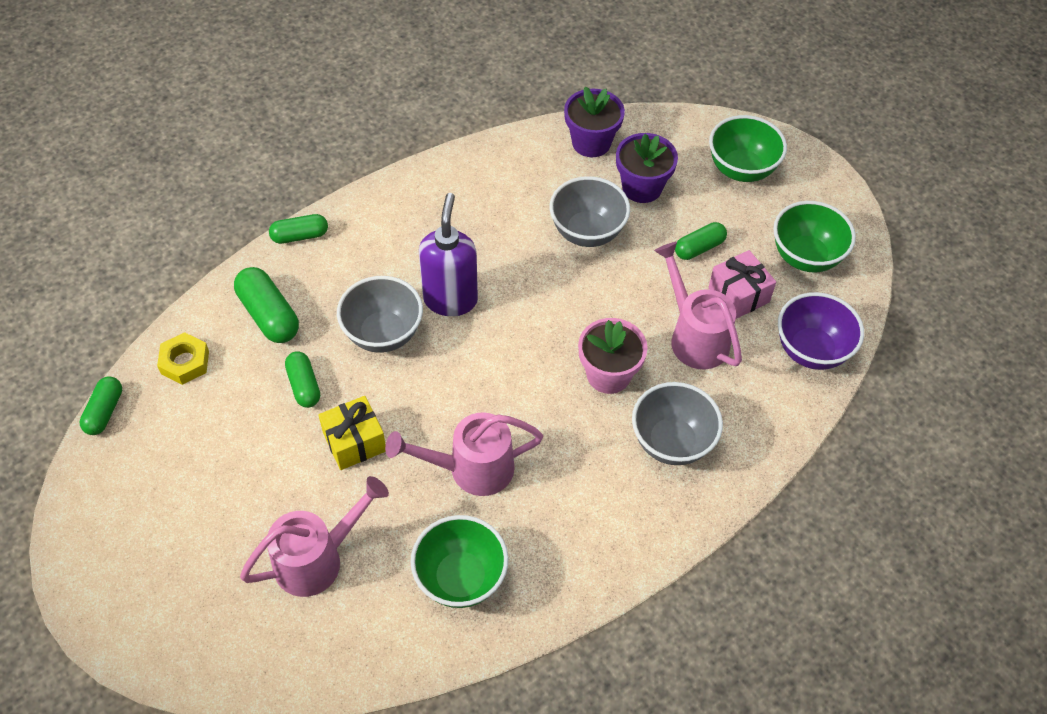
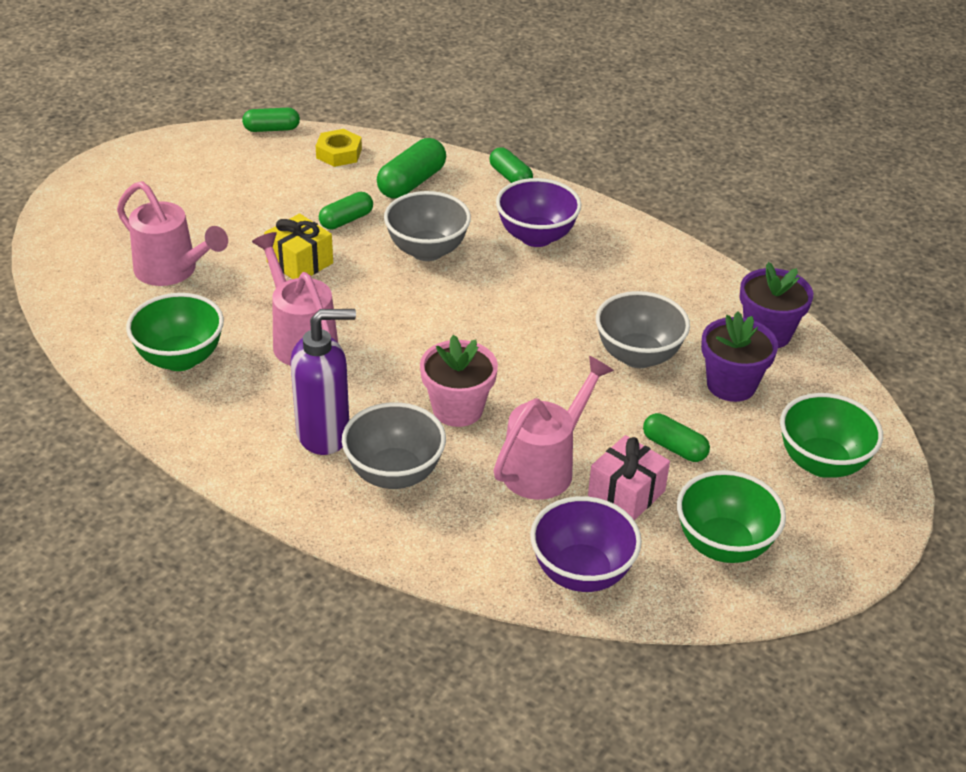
camera: 70 degrees right, 15 degrees down
purple soap dispenser [419,193,478,316] -> purple soap dispenser moved to [290,309,356,455]
none -> purple bowl [496,178,582,247]

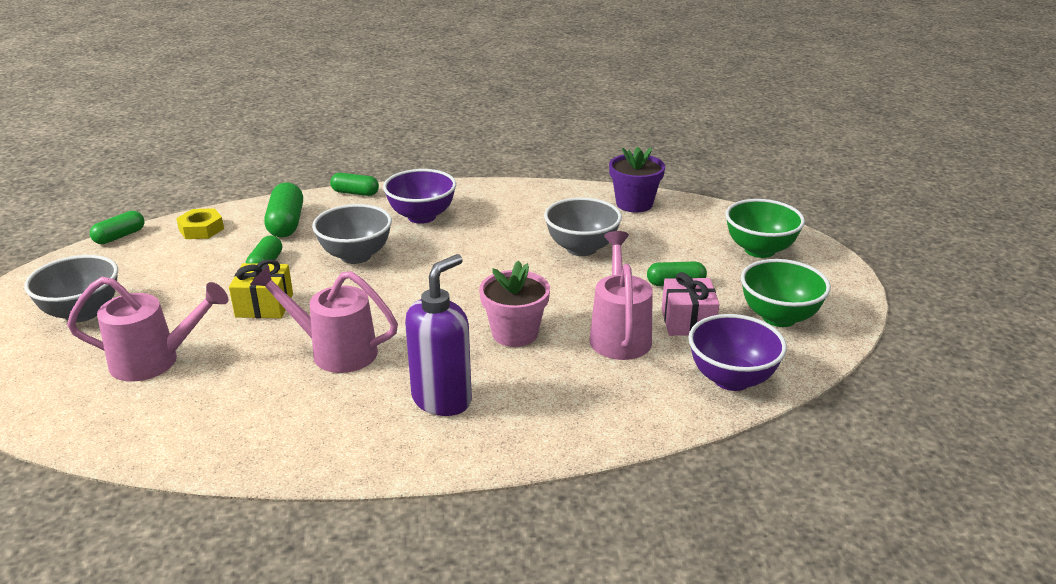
camera: 40 degrees left, 10 degrees down
green bowl [126,293,224,371] -> none
grey bowl [342,402,446,489] -> grey bowl moved to [24,255,118,322]
purple flower pot [701,311,778,402] -> none

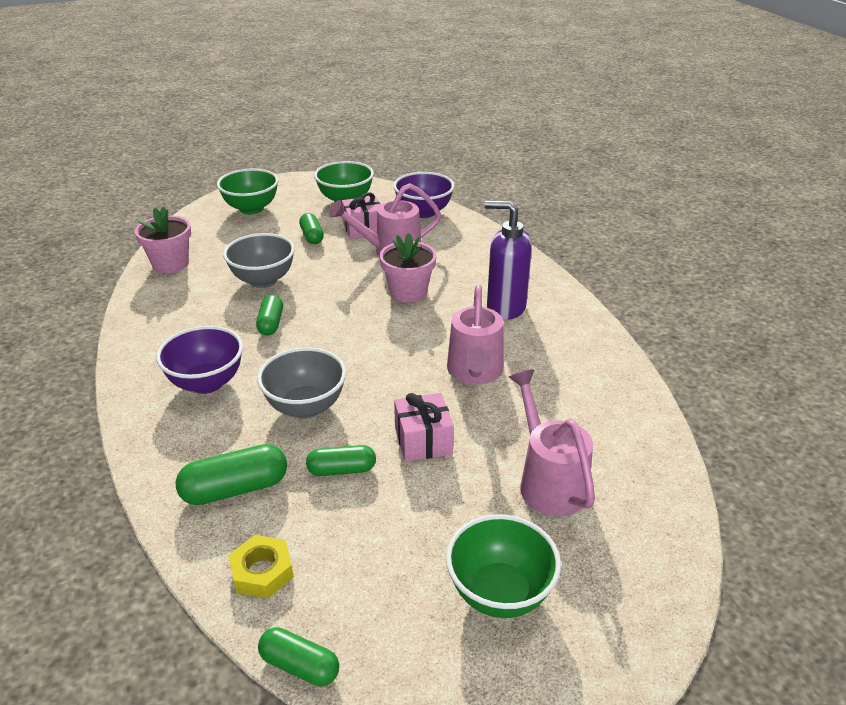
camera: 105 degrees left, 5 degrees up
grey bowl [24,255,118,322] -> green bowl [446,514,561,618]
yellow gift [229,259,293,318] -> pink gift [394,393,454,462]
green capsule [330,173,379,196] -> green capsule moved to [256,295,283,335]
purple flower pot [609,147,665,213] -> pink flower pot [135,207,191,273]

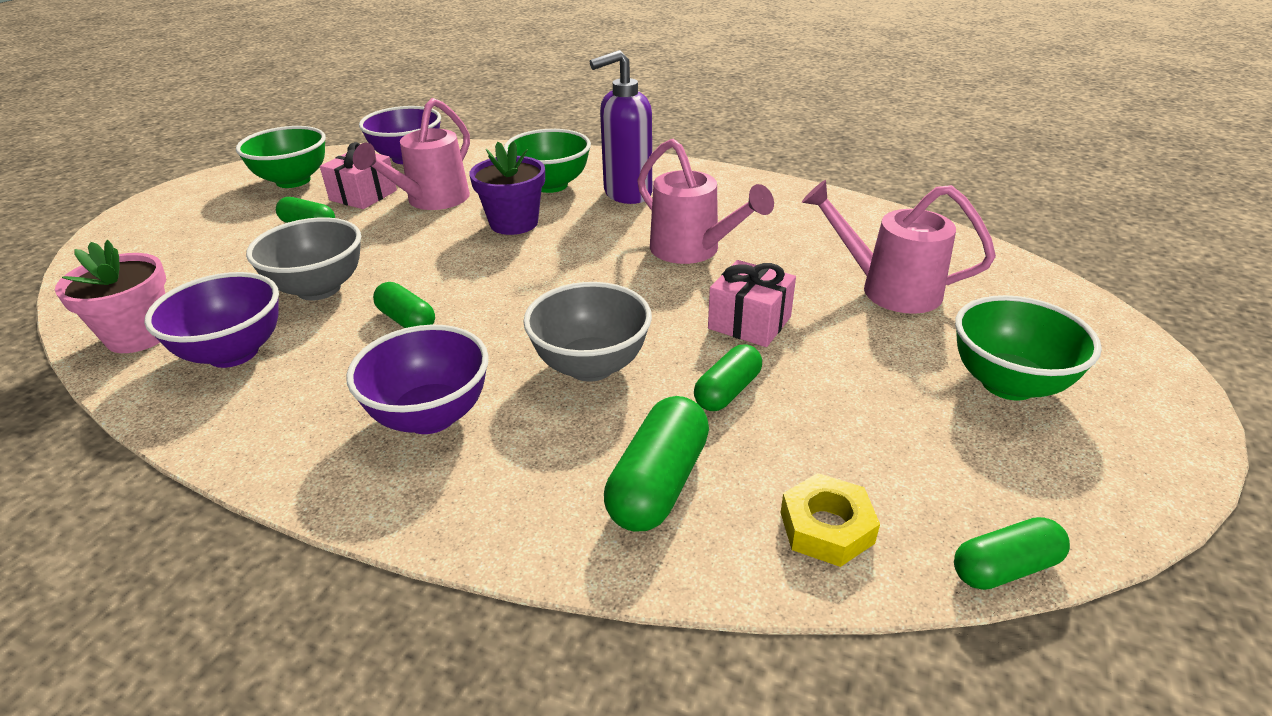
camera: 45 degrees left, 0 degrees up
green bowl [217,169,278,214] -> green bowl moved to [504,129,591,193]
pink flower pot [380,233,436,302] -> purple flower pot [469,141,545,235]
none -> purple bowl [144,272,279,368]

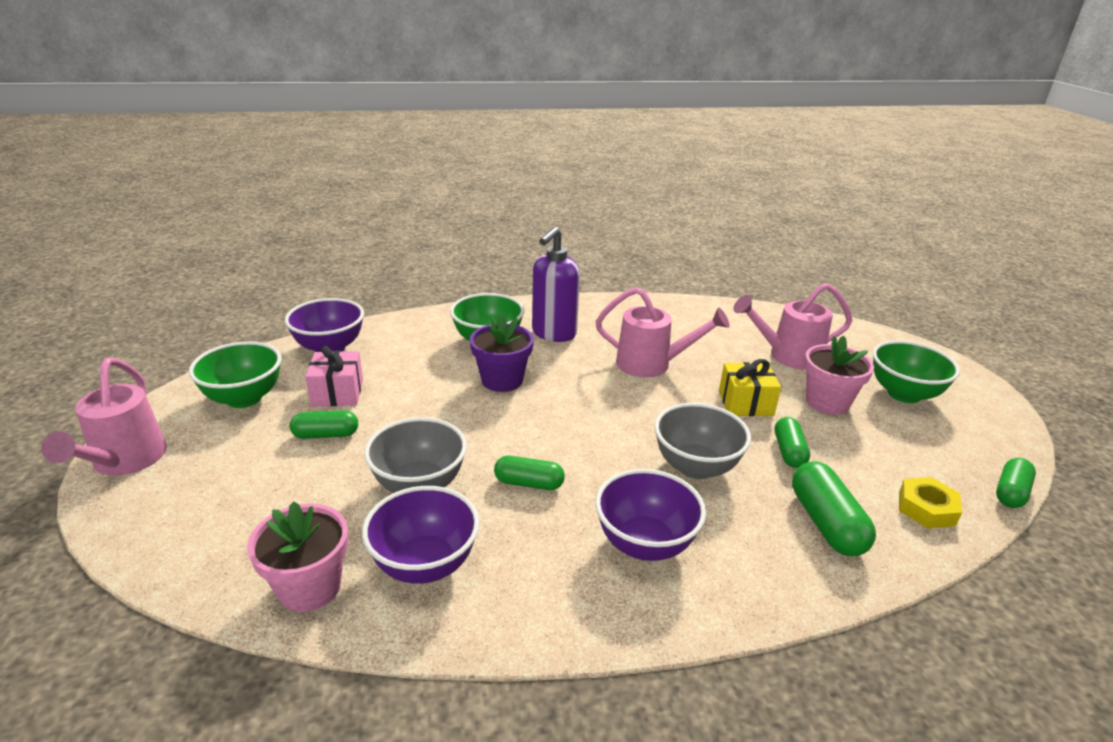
camera: 35 degrees left, 5 degrees down
pink watering can [353,98,470,210] -> pink watering can moved to [41,358,167,476]
pink gift [708,260,796,347] -> yellow gift [719,359,781,416]
none -> pink flower pot [804,336,874,415]

